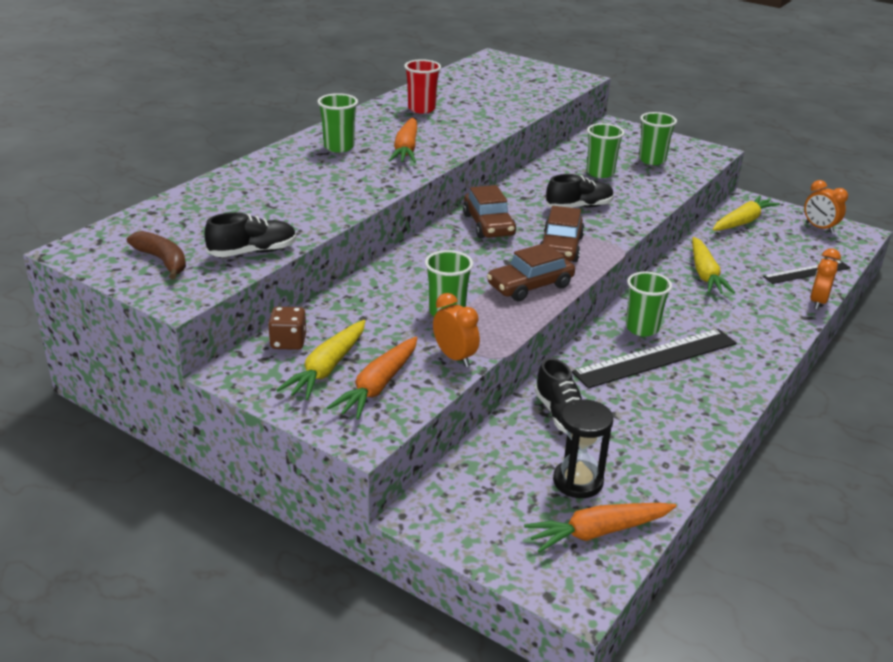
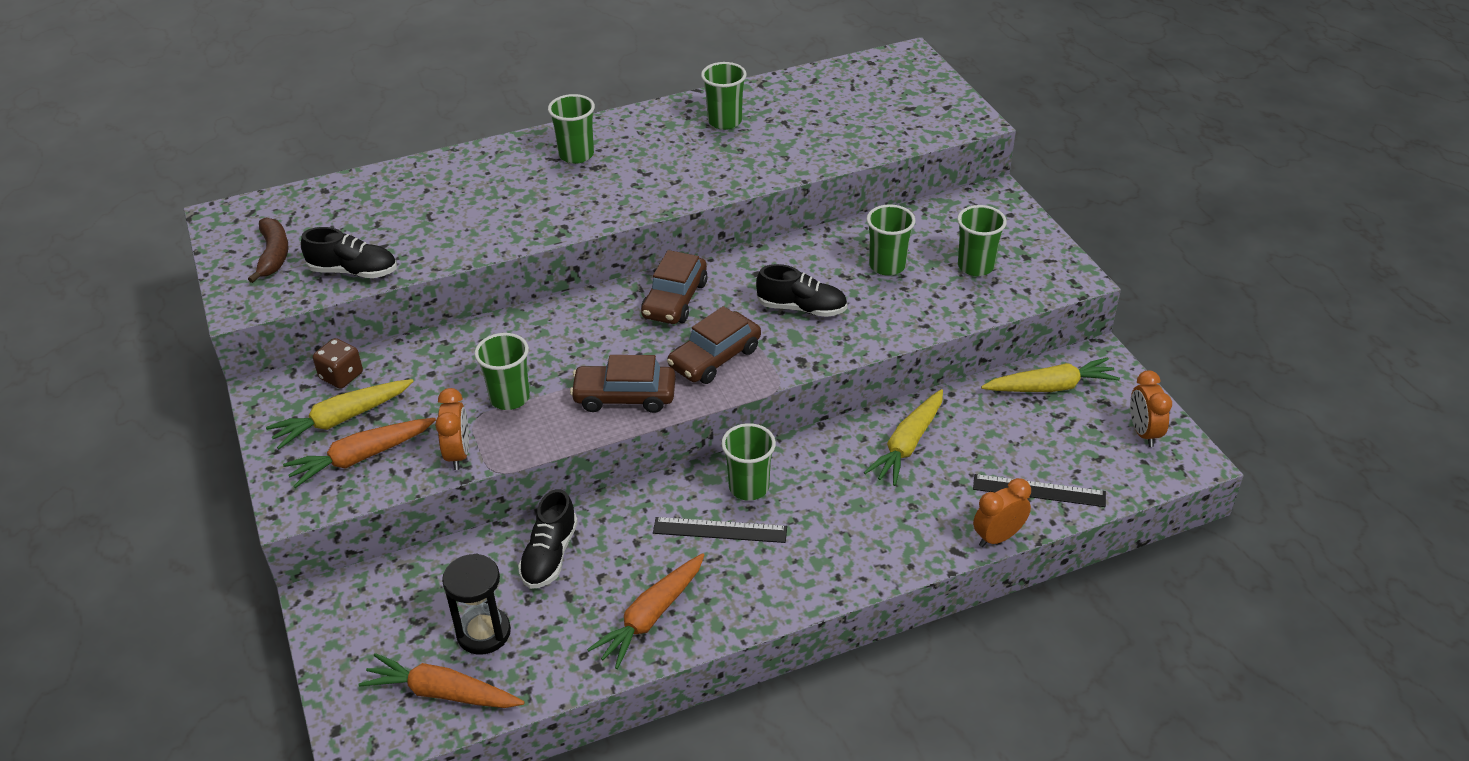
camera: 35 degrees right, 10 degrees up
orange carrot [388,118,417,163] -> orange carrot moved to [587,553,704,669]
red cup [404,59,441,114] -> green cup [701,62,747,130]
black ruler [572,329,737,388] -> black ruler [653,517,787,543], size x0.61

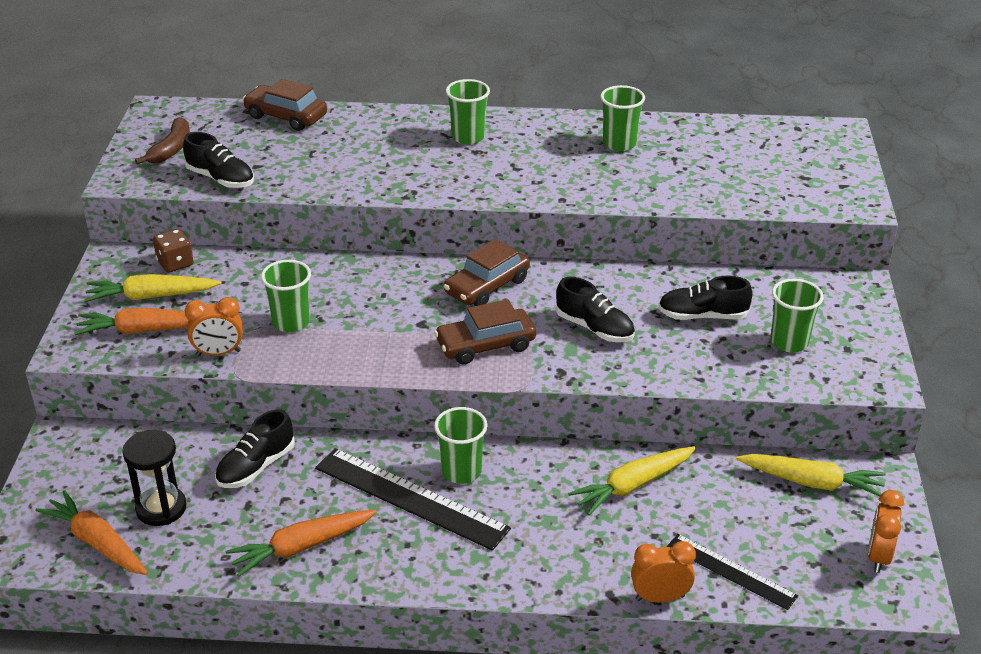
camera: 25 degrees right, 5 degrees down
orange clock [435,388,469,470] -> orange clock turned 60 degrees clockwise [185,297,243,356]
brown car [570,355,676,413] -> brown car moved to [243,79,327,131]
black ruler [653,517,787,543] -> black ruler [315,448,511,551], size x1.64
green cup [866,204,915,276] -> black shoe [658,276,752,320]

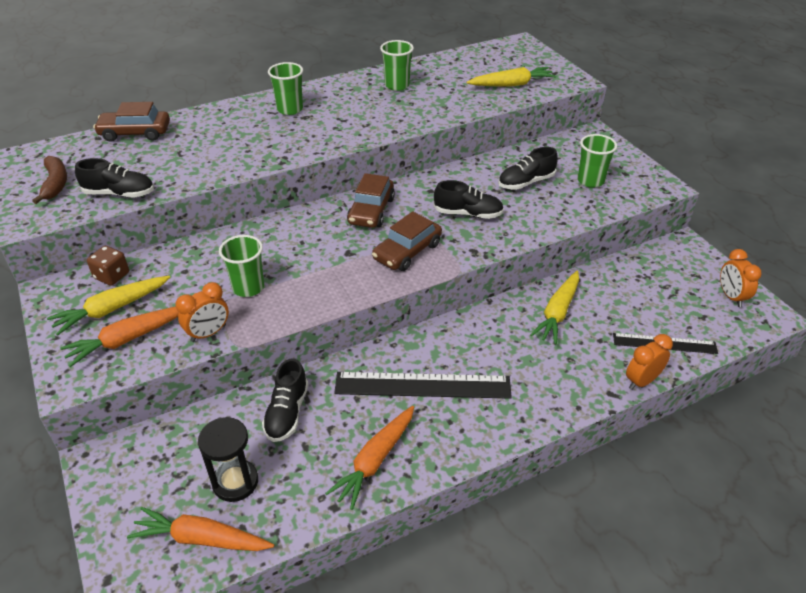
camera: 30 degrees left, 5 degrees up
green cup [434,407,488,484] -> none
yellow carrot [736,454,886,496] -> yellow carrot moved to [466,67,556,87]

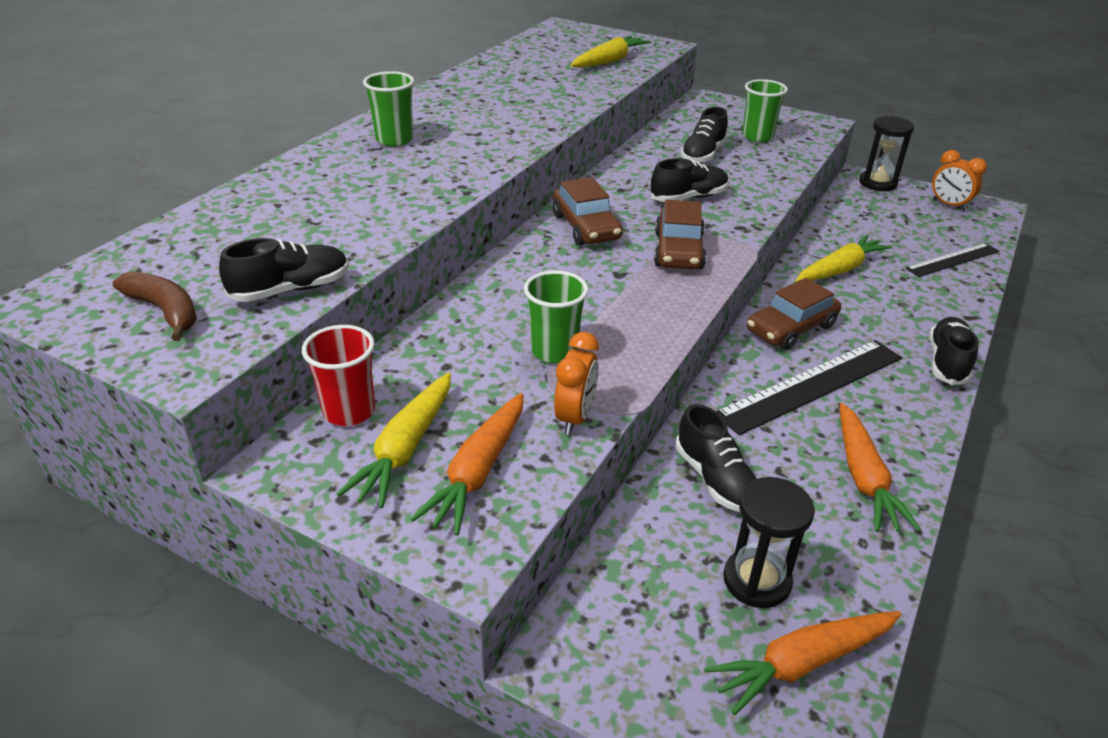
camera: 35 degrees left, 5 degrees down
brown dice [87,246,129,286] -> red cup [302,325,375,426]
brown car [93,102,170,142] -> brown car moved to [747,278,841,350]
green cup [380,40,414,91] -> none
yellow carrot [530,271,579,345] -> yellow carrot turned 120 degrees counterclockwise [795,235,892,282]
orange clock [626,334,673,390] -> none
none -> black hourglass [859,116,914,191]
none -> black shoe [929,317,979,385]

